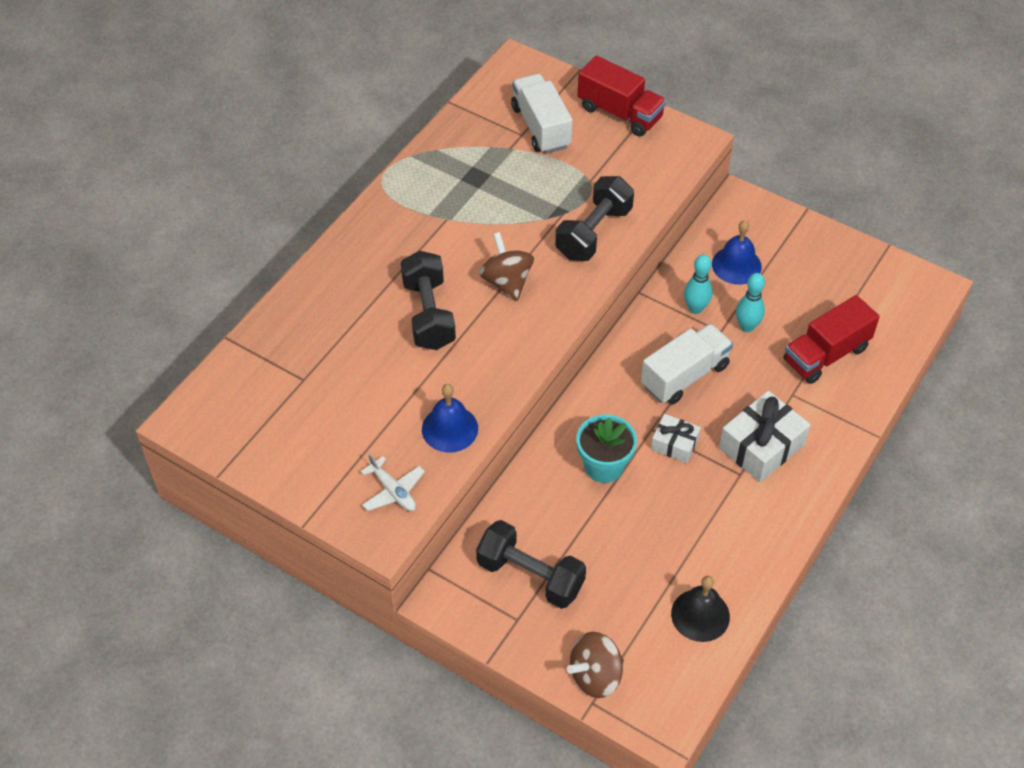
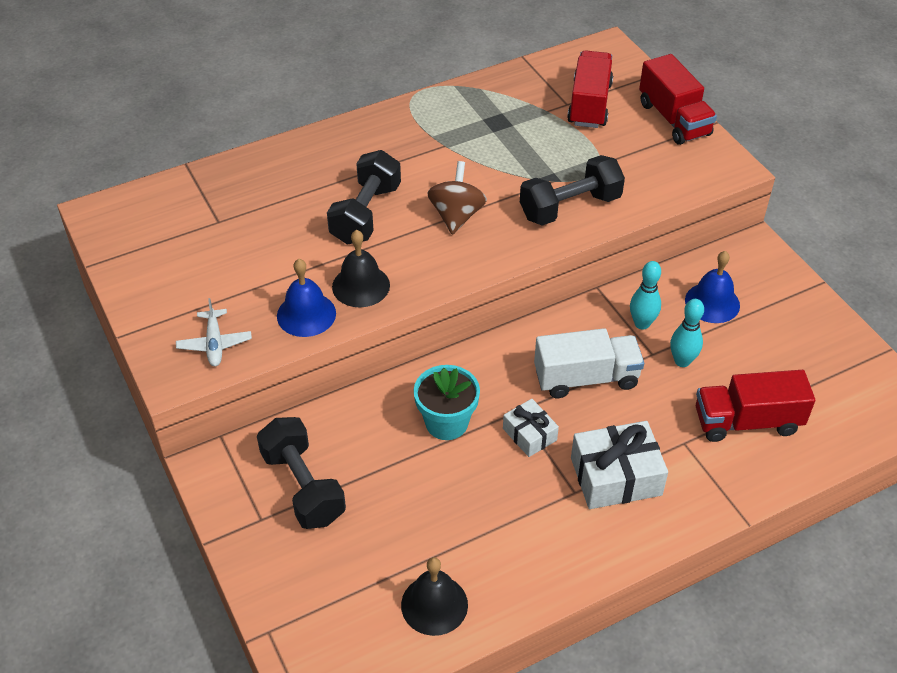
camera: 30 degrees right, 5 degrees down
white truck [511,74,573,154] -> red truck [567,50,613,128]
brown spinning top [567,632,624,698] -> none
none -> black bell [332,230,390,307]

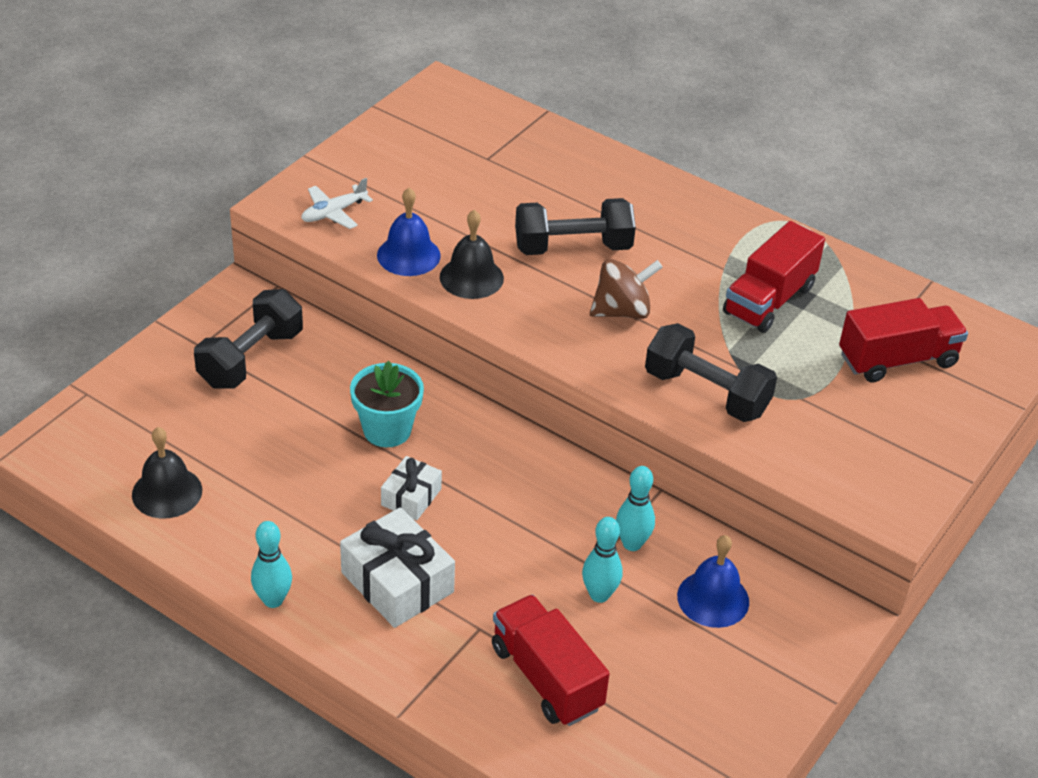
camera: 60 degrees right, 5 degrees down
white truck [534,328,644,398] -> none
red truck [639,54,717,145] -> red truck moved to [723,221,825,333]
none -> turquoise bowling pin [251,521,292,608]

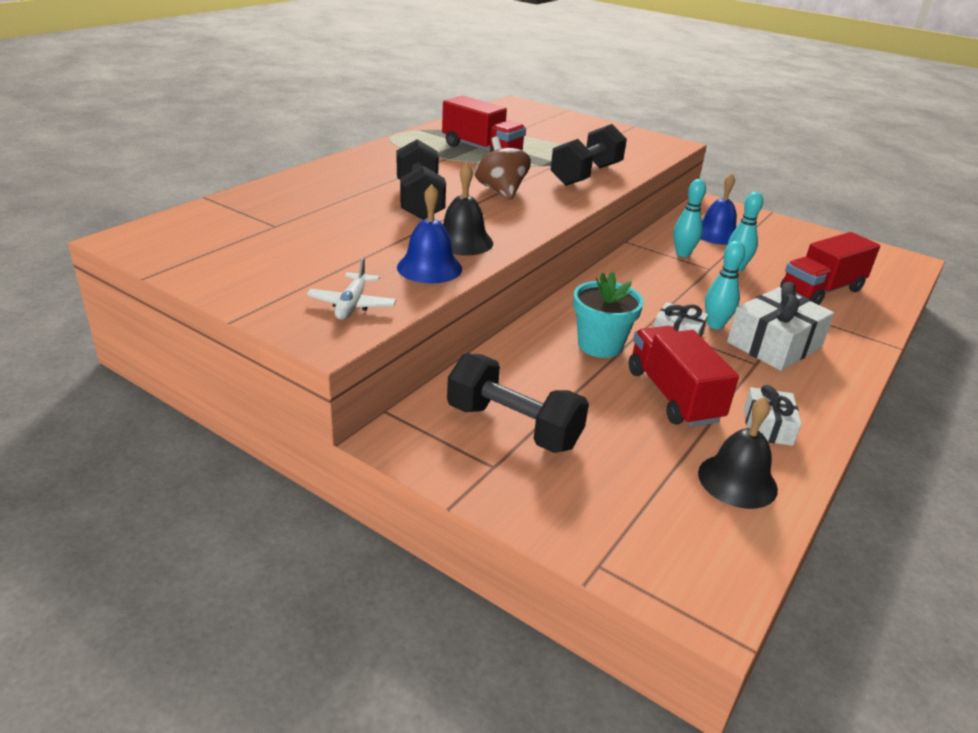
camera: 90 degrees left, 10 degrees down
turquoise bowling pin [251,521,292,608] -> turquoise bowling pin moved to [705,241,745,329]
white plane [301,178,373,229] -> white plane turned 45 degrees clockwise [306,257,397,320]
red truck [839,298,968,383] -> red truck moved to [629,326,739,427]
none -> white gift [744,385,802,446]

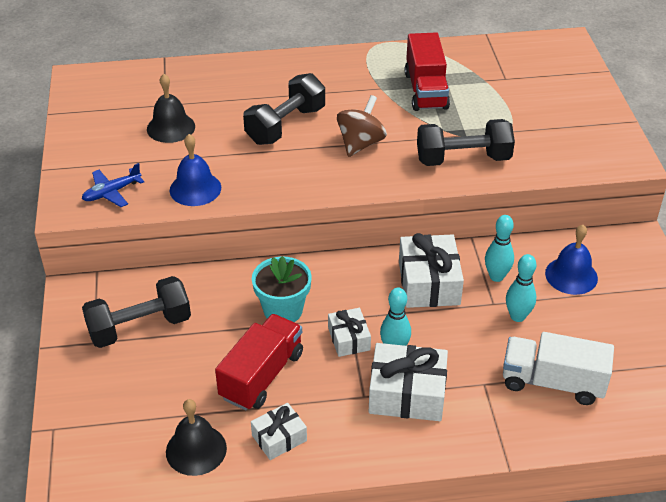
camera: 50 degrees right, 10 degrees up
white plane [306,257,397,320] -> blue plane [82,163,144,207]
black bell [443,163,493,255] -> black bell moved to [147,74,195,143]
black dumbbell [447,353,589,453] -> black dumbbell turned 75 degrees clockwise [82,276,191,348]
red truck [780,232,880,305] -> white truck [503,332,614,405]
none -> white gift [399,233,464,308]

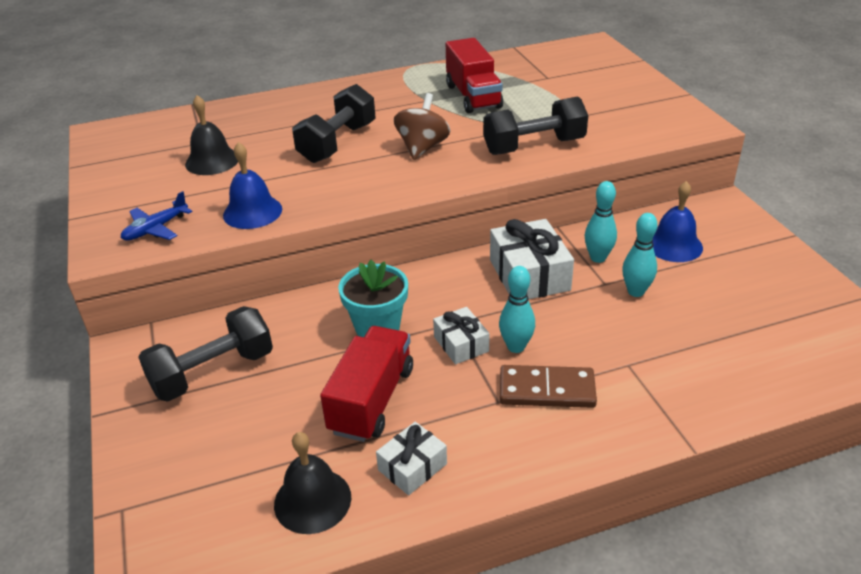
camera: 10 degrees left, 5 degrees down
white gift [369,343,448,421] -> brown domino [500,365,597,408]
white truck [503,332,614,405] -> none

